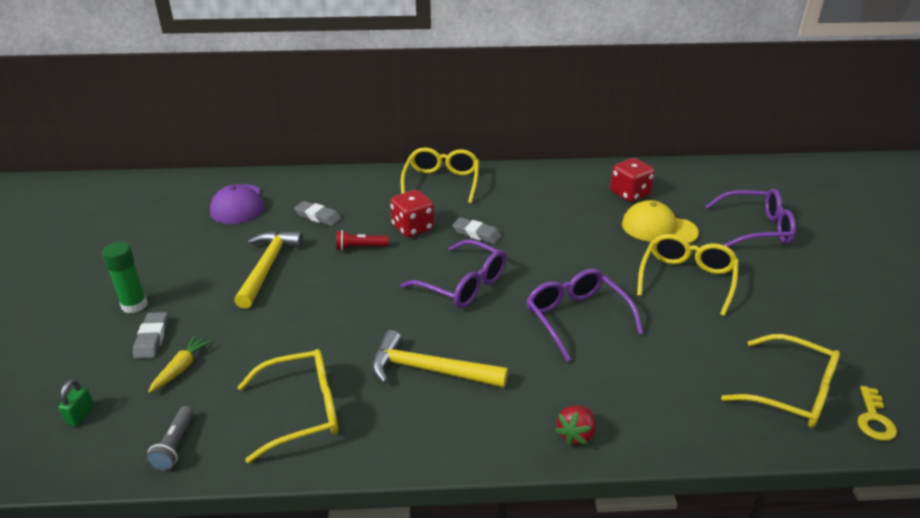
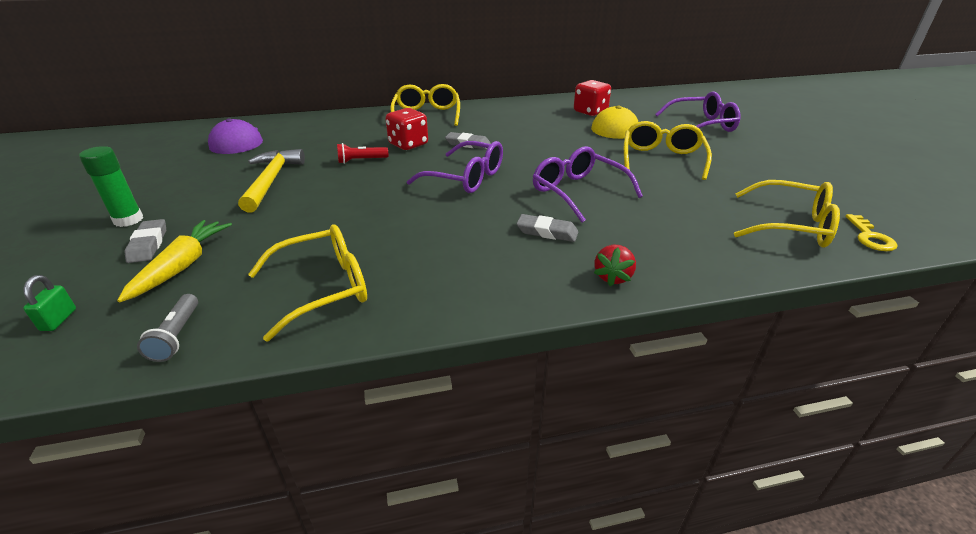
camera: 10 degrees left, 0 degrees up
yellow carrot [148,335,212,393] -> yellow carrot [117,220,232,302], size x1.53
grey eraser [294,201,341,226] -> grey eraser moved to [517,214,578,242]
yellow hammer [372,330,508,388] -> none

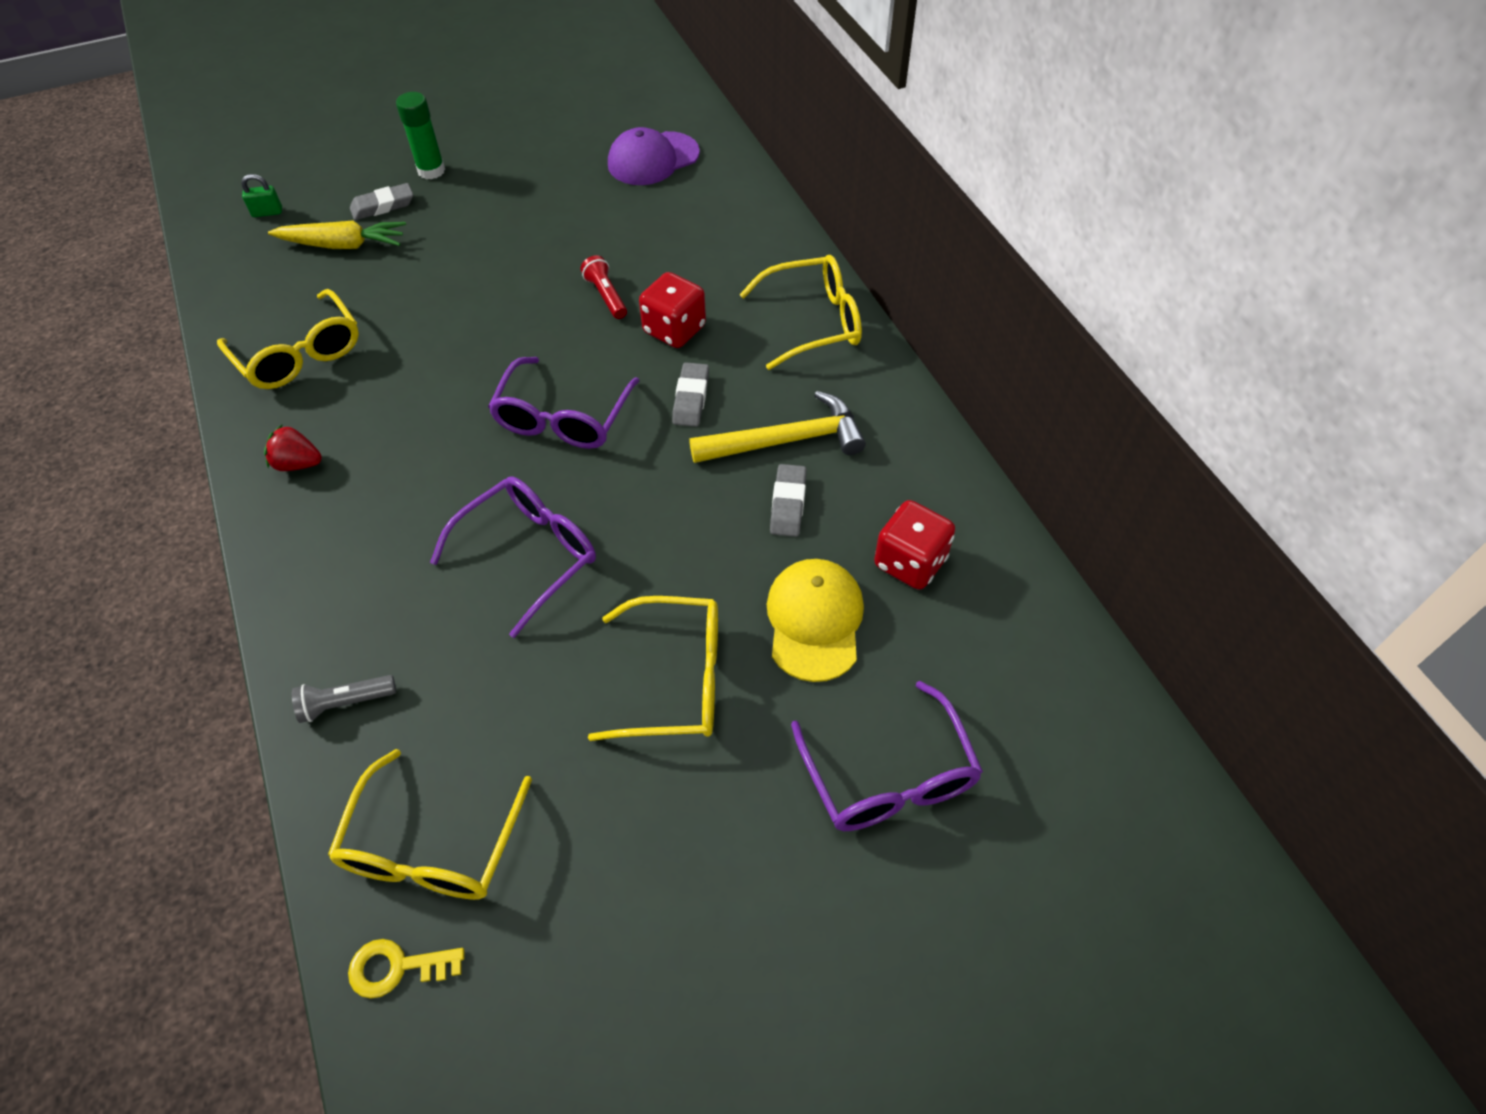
camera: 80 degrees right, 20 degrees up
grey flashlight [137,294,198,362] -> grey flashlight moved to [292,675,396,723]
yellow hammer [238,149,305,212] -> yellow hammer moved to [689,391,866,463]
grey eraser [517,214,578,242] -> grey eraser moved to [770,464,807,537]
red strawberry [594,244,636,286] -> red strawberry moved to [264,424,322,471]

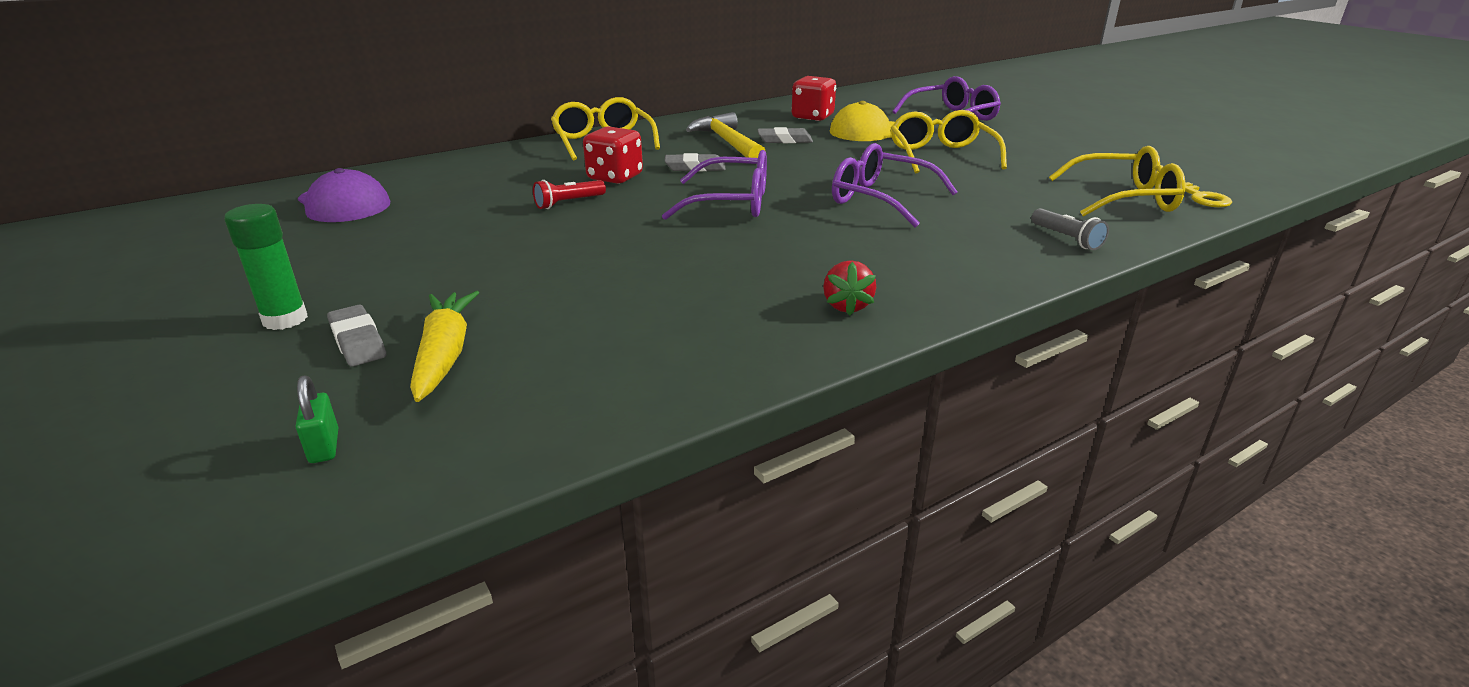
camera: 100 degrees left, 25 degrees down
yellow glasses [217,289,359,389] -> none

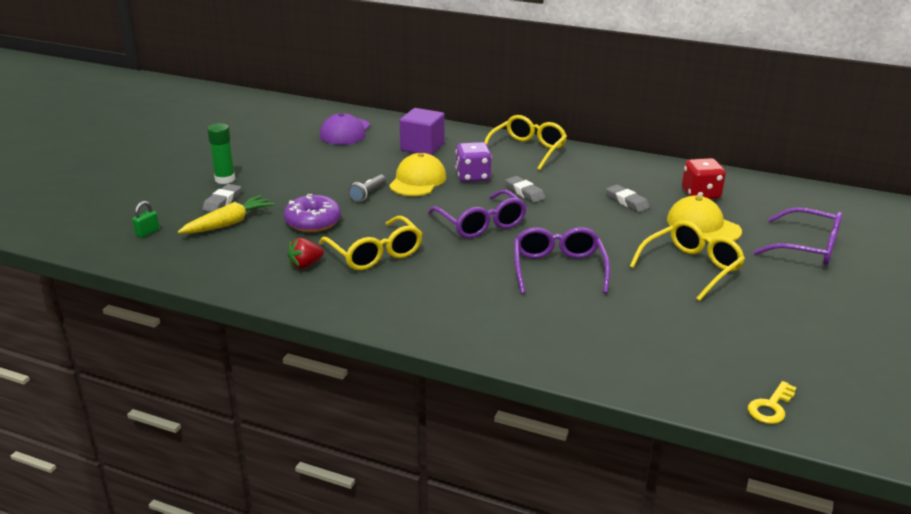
camera: 55 degrees right, 0 degrees up
red flashlight [533,180,606,209] -> yellow cap [389,153,446,196]
red dice [583,126,643,184] -> purple dice [455,142,492,182]
yellow hammer [686,112,766,158] -> none
red strawberry [823,260,876,316] -> red strawberry moved to [287,238,324,269]
grey flashlight [1032,208,1109,250] -> grey flashlight moved to [348,174,386,202]
yellow glasses [1049,146,1186,217] -> yellow glasses moved to [319,216,423,270]
none -> purple donut [284,194,341,232]
none -> purple cube [400,108,445,155]

